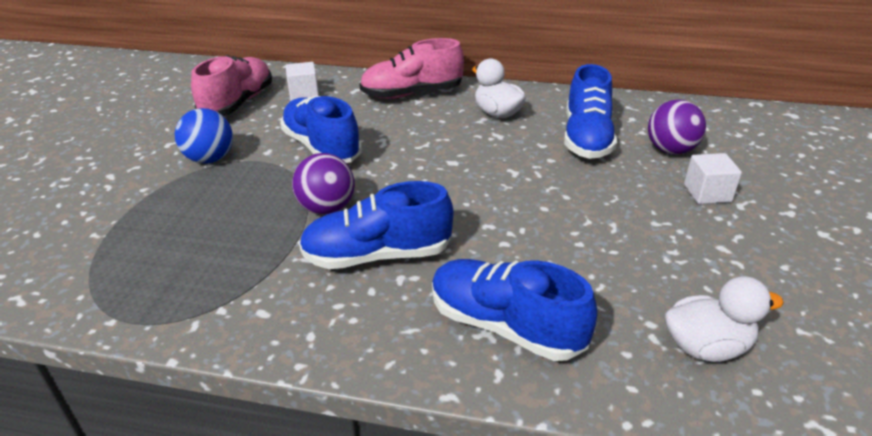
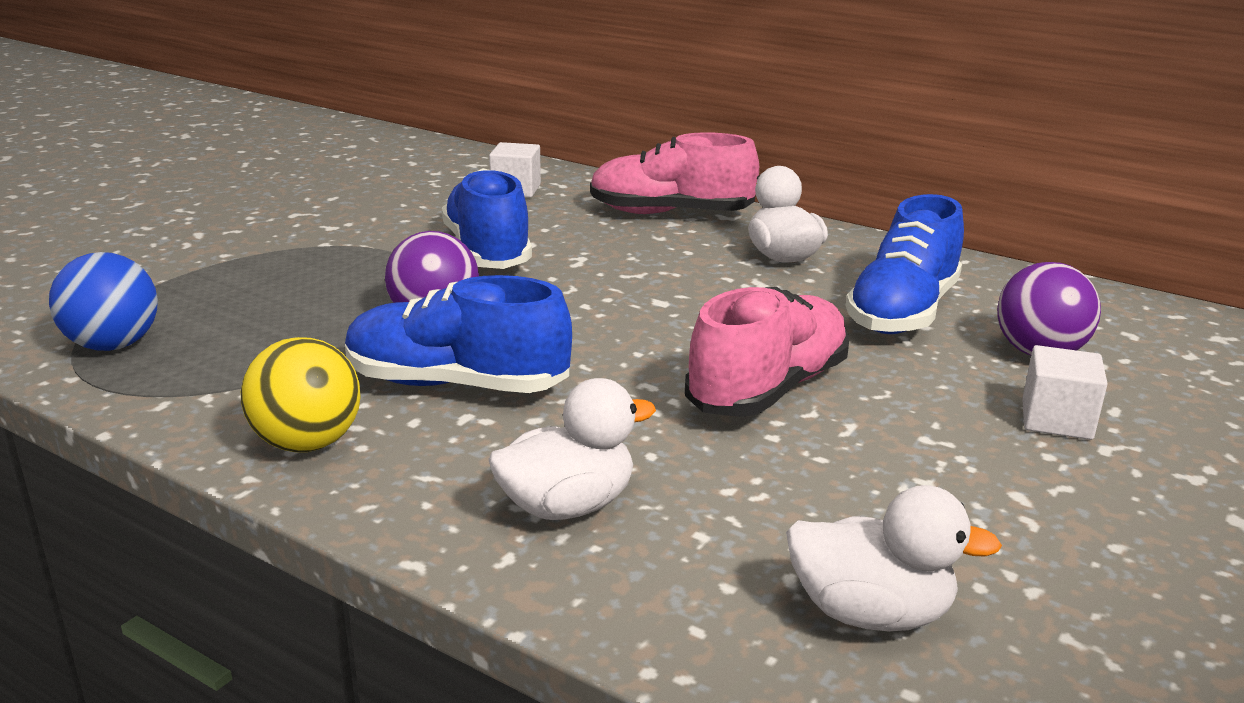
camera: 20 degrees right, 10 degrees down
blue ball [175,108,233,163] -> blue ball moved to [49,252,158,351]
pink shoe [191,55,272,116] -> pink shoe moved to [685,287,849,417]
blue shoe [432,259,598,361] -> white duck [488,378,656,520]
none -> yellow ball [241,337,361,452]

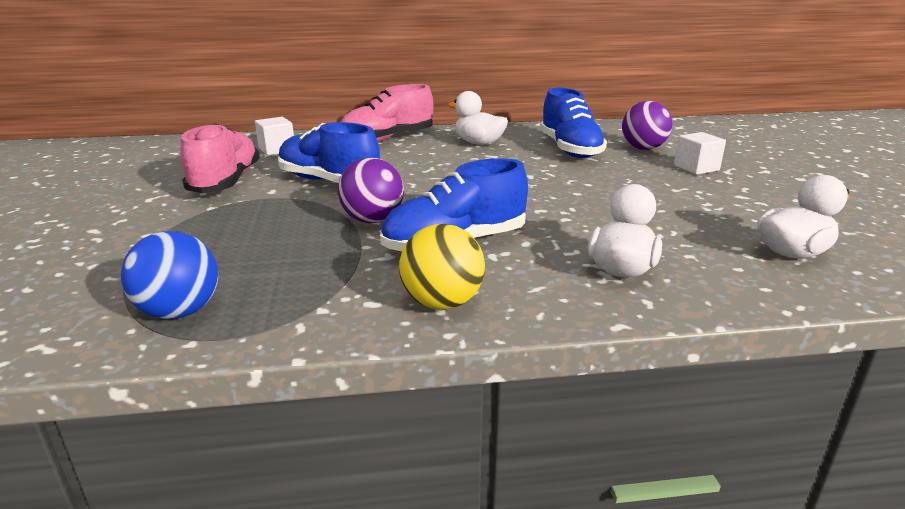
camera: 40 degrees left, 0 degrees up
pink shoe [685,287,849,417] -> pink shoe moved to [180,123,260,193]

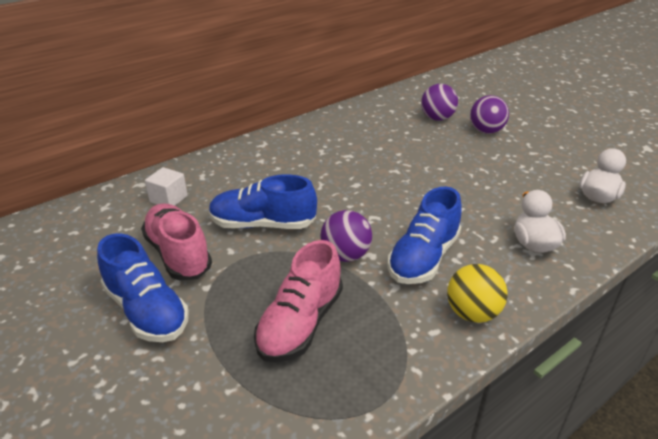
camera: 30 degrees left, 10 degrees up
blue ball [121,231,218,319] -> none
pink shoe [340,84,434,142] -> pink shoe moved to [254,240,343,362]
white duck [448,91,508,145] -> none
blue shoe [540,88,607,158] -> blue shoe moved to [97,233,189,342]
white cube [674,132,726,175] -> purple ball [470,95,509,134]

